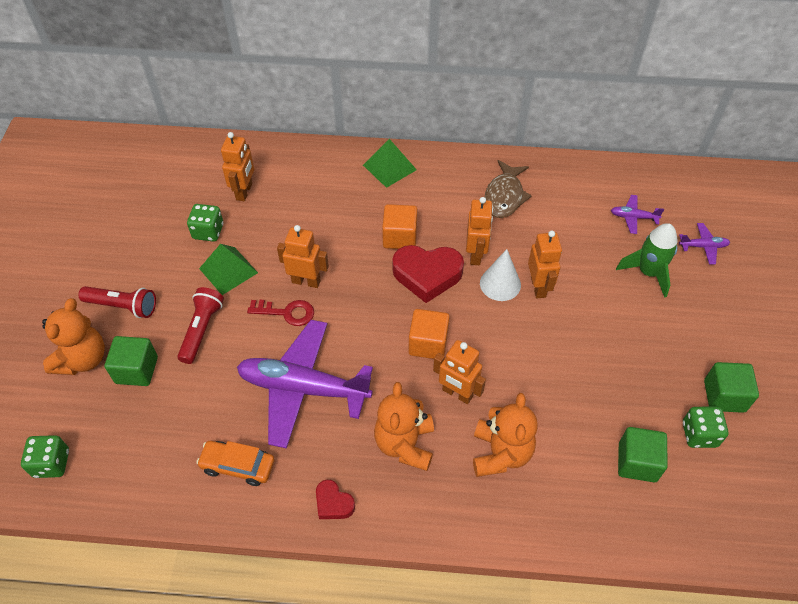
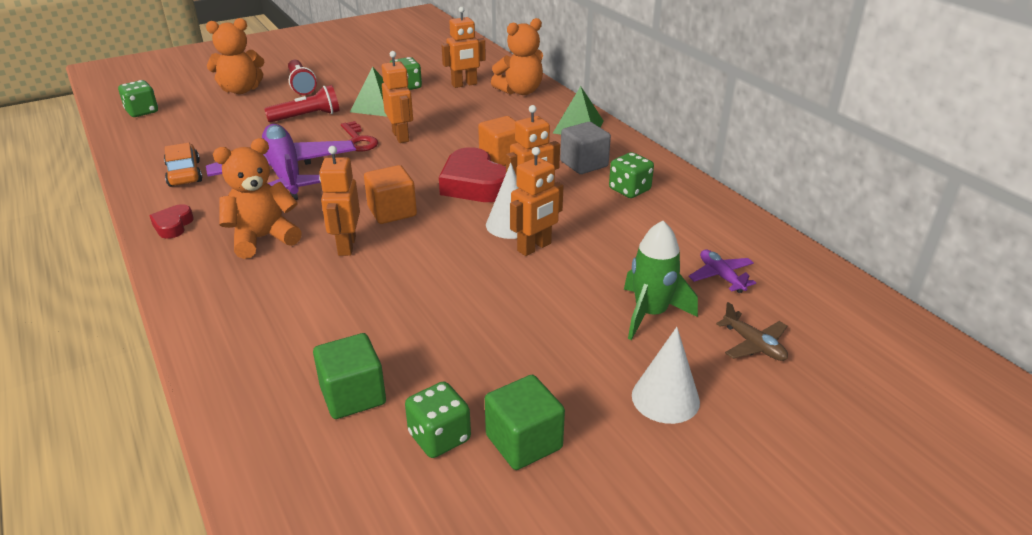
camera: 55 degrees right, 20 degrees down
green cube [105,336,158,386] -> none
orange teddy bear [473,393,538,477] -> orange teddy bear moved to [491,18,543,95]
brown fish [485,160,532,218] -> green dice [609,152,654,198]
purple plane [679,223,730,265] -> brown plane [716,302,788,361]
none -> grey cube [560,122,611,174]
none -> white cone [632,327,700,424]

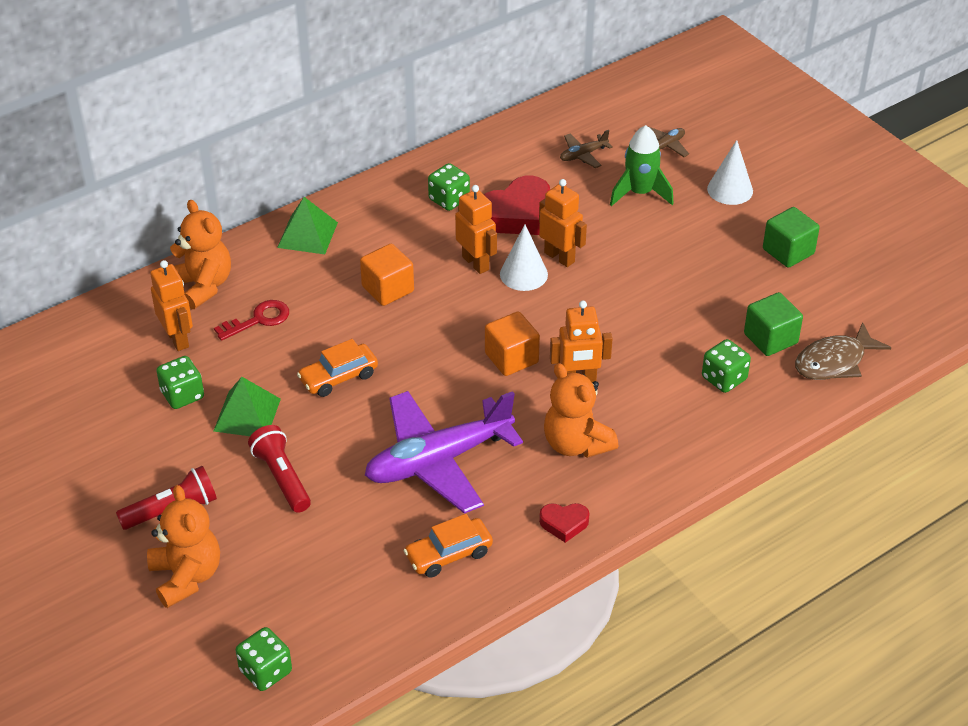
camera: 95 degrees left, 10 degrees up
red key [341,121,378,151] -> red key moved to [214,300,289,341]
orange robot [382,51,413,143] -> orange car [297,339,378,397]
green dice [405,381,471,458] -> green dice moved to [702,339,751,393]
red heart [439,147,506,202] -> red heart moved to [484,175,550,235]
grey cube [560,122,611,174] -> none
purple plane [688,250,756,293] -> brown plane [560,130,613,168]
none -> brown fish [795,322,891,380]

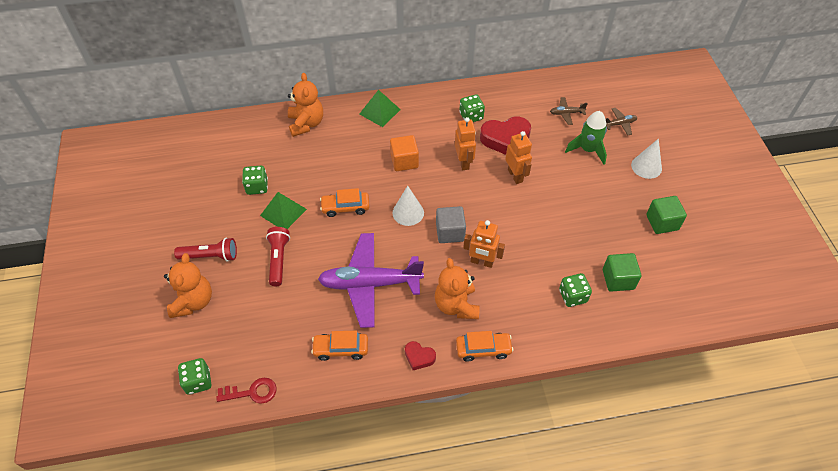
camera: 25 degrees right, 10 degrees up
orange robot [150,260,193,351] -> none
red key [214,300,289,341] -> red key moved to [216,378,277,404]
orange cube [485,311,540,376] -> grey cube [436,206,466,243]
white cone [500,225,548,291] -> white cone moved to [392,186,424,226]
brown fish [795,322,891,380] -> none
none -> orange car [456,331,514,362]

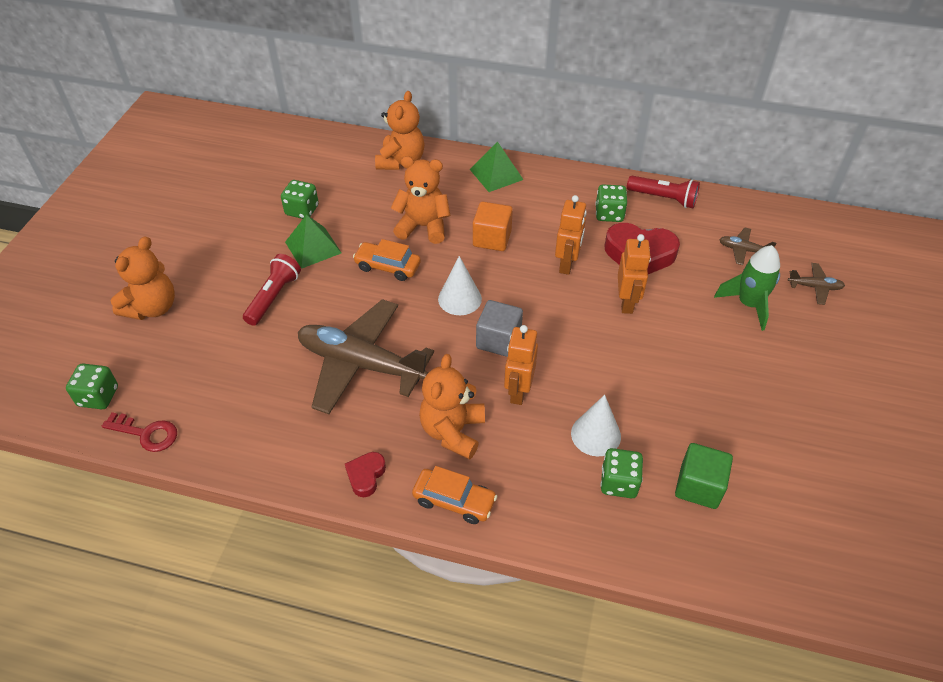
camera: 25 degrees right, 5 degrees down
red flashlight [174,238,237,262] -> red flashlight moved to [627,176,700,208]
orange car [311,331,368,361] -> none
purple plane [318,233,424,328] -> brown plane [298,299,434,414]
red heart [405,341,436,370] -> red heart turned 60 degrees clockwise [345,452,386,497]
orange robot [463,220,505,268] -> orange robot turned 60 degrees clockwise [504,325,538,405]
white cone [631,139,662,179] -> white cone moved to [571,395,621,456]
green cube [646,196,687,234] -> none
none -> orange teddy bear [391,156,451,244]

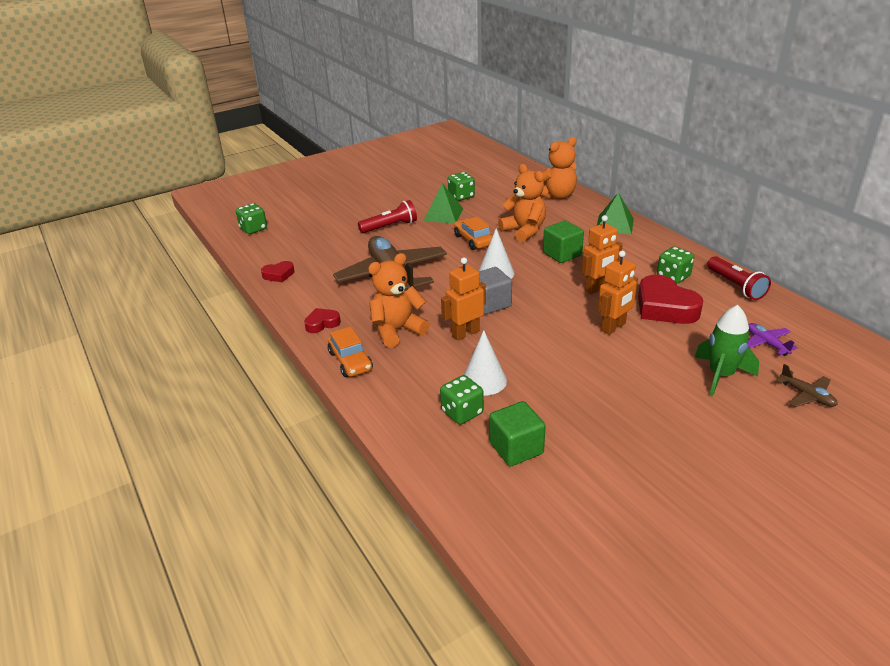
camera: 45 degrees right, 15 degrees down
red key [102,412,177,452] -> none
orange teddy bear [111,236,175,320] -> none
orange cube [473,202,513,251] -> green cube [543,220,584,263]
brown plane [719,227,776,265] -> purple plane [748,323,798,356]
none -> red heart [261,261,294,282]

